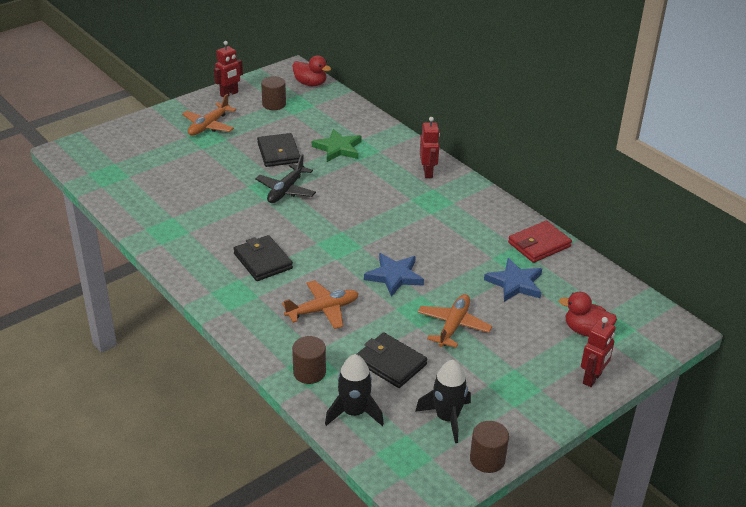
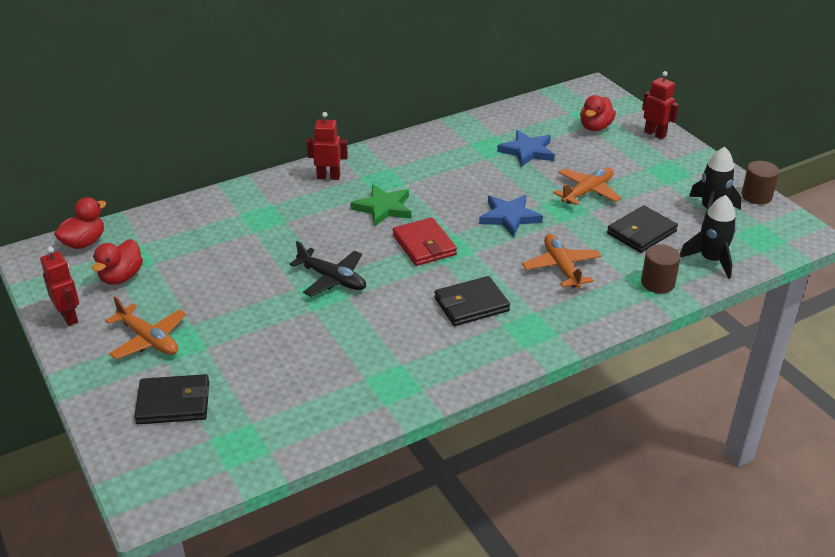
camera: 80 degrees left, 0 degrees up
black wallet [257,133,300,167] -> black wallet moved to [134,374,209,424]
brown cylinder [261,76,286,110] -> red duck [92,239,143,285]
green star [312,129,362,162] -> green star moved to [350,184,411,227]
orange plane [418,294,492,348] -> orange plane turned 105 degrees clockwise [553,167,622,205]
red wallet [508,221,572,263] -> red wallet moved to [393,217,457,266]

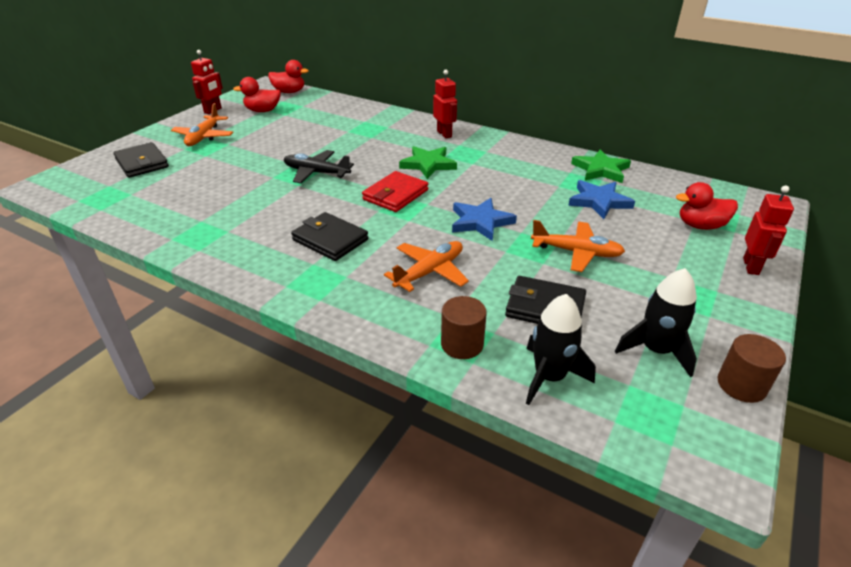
camera: 60 degrees right, 0 degrees up
black plane [290,241,366,297] -> black plane turned 105 degrees clockwise [284,150,354,183]
none -> green star [571,149,631,183]

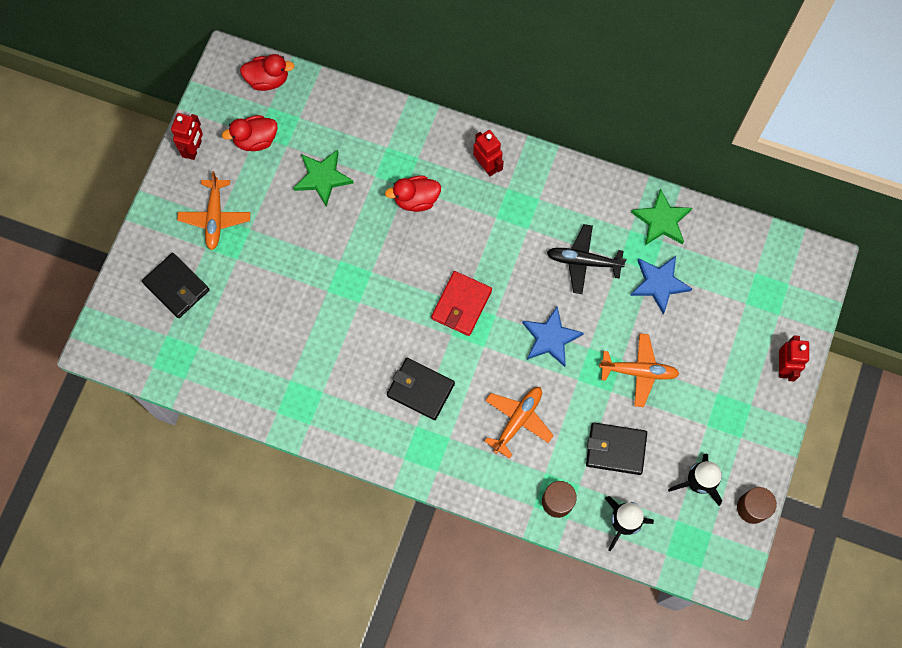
camera: 10 degrees left, 35 degrees up
black plane [284,150,354,183] -> black plane moved to [547,224,627,294]
green star [399,146,457,179] -> green star moved to [293,150,354,207]
red duck [676,182,738,230] -> red duck moved to [385,176,441,212]

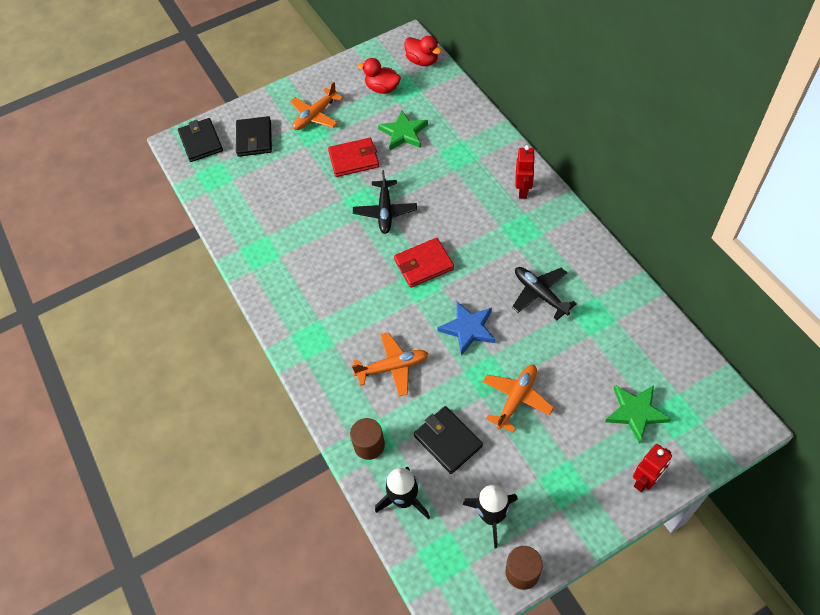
camera: 45 degrees right, 15 degrees down
red robot [171,113,203,160] -> none
red duck [385,176,441,212] -> none
black wallet [387,358,455,420] -> black wallet moved to [178,118,223,162]
orange plane [599,334,680,407] -> orange plane turned 105 degrees counterclockwise [483,365,554,433]
blue star [630,256,692,315] -> none
green star [631,188,692,245] -> green star moved to [605,385,671,444]
none -> red wallet [328,138,379,177]
none -> black plane [353,170,417,234]

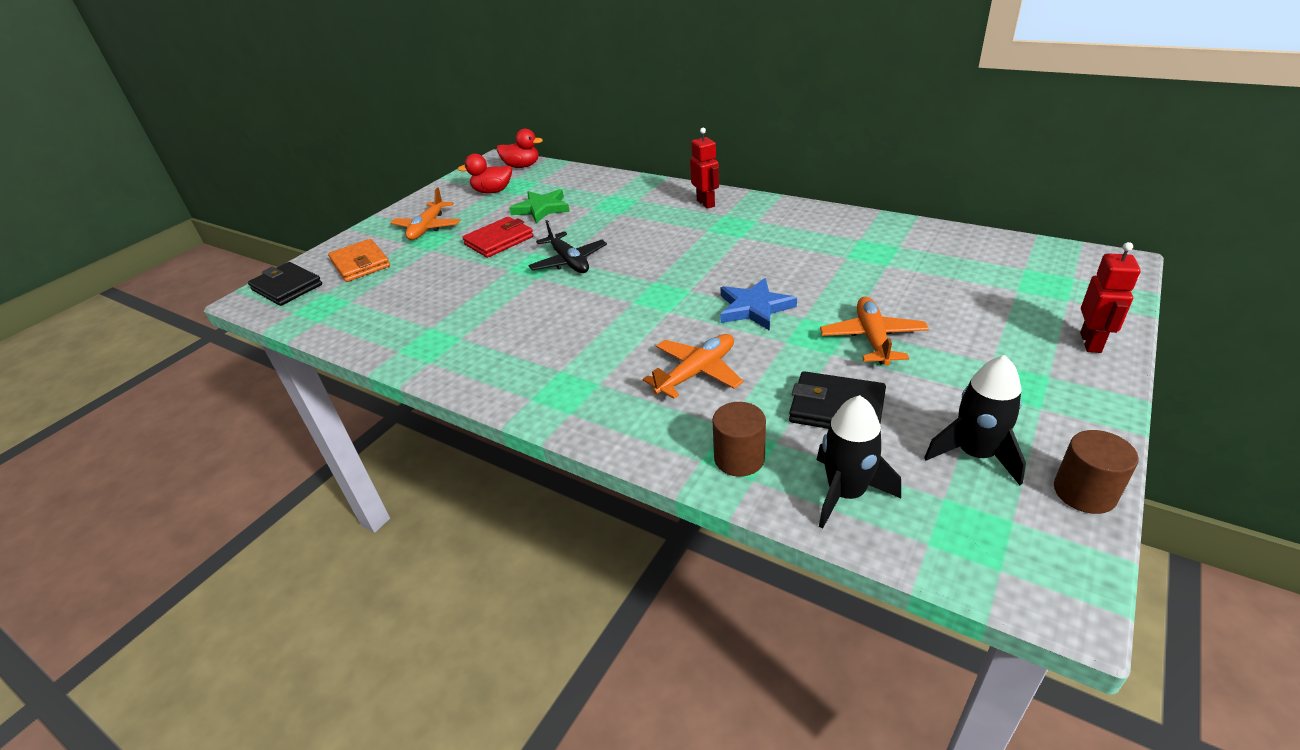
camera: 30 degrees left, 20 degrees down
black wallet [236,116,272,157] -> orange wallet [328,239,390,282]
red wallet [394,238,454,288] -> none
black plane [512,267,577,320] -> none
green star [605,385,671,444] -> none

